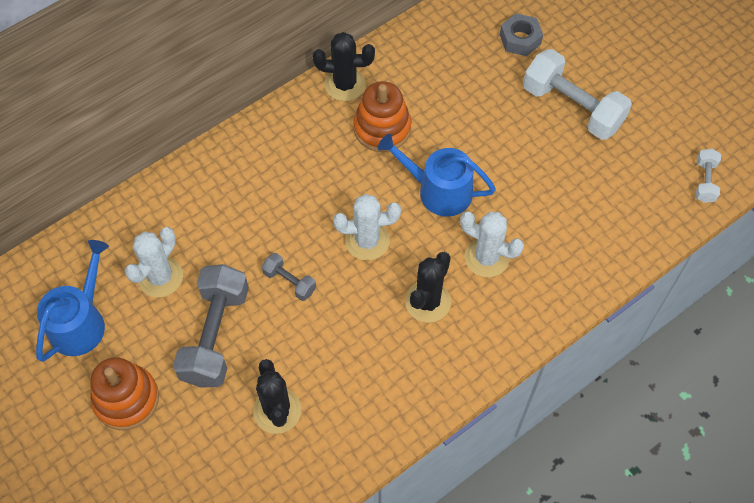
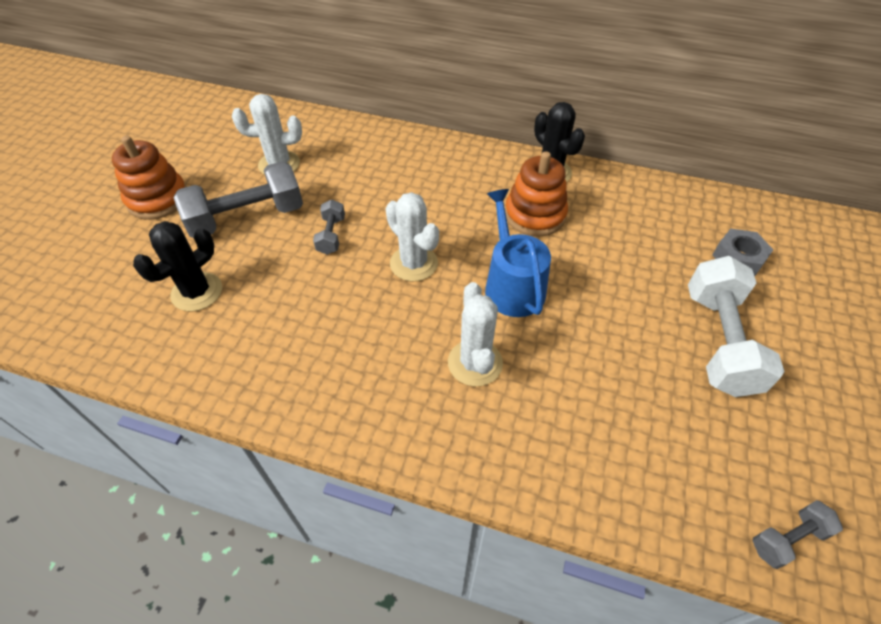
camera: 55 degrees right, 10 degrees down
blue watering can [36,240,109,362] -> none
black cactus [405,252,451,323] -> none
white dumbbell [695,149,721,203] -> grey dumbbell [753,500,843,569]

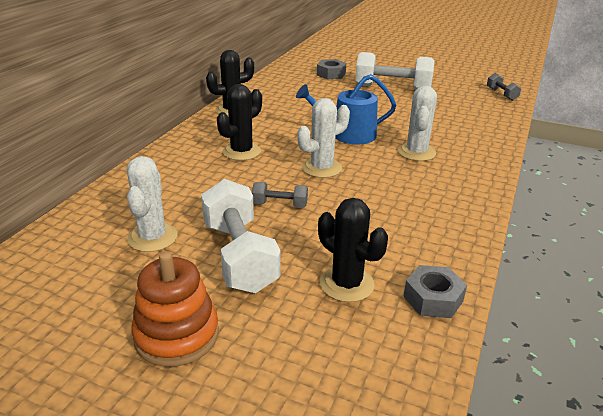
camera: 85 degrees left, 20 degrees down
grey dumbbell [174,161,303,238] -> white dumbbell [201,179,281,293]
white cactus [448,282,503,386] -> white cactus turned 75 degrees counterclockwise [398,85,437,161]
orange stacking toy [505,151,568,237] -> none
none -> black cactus [217,84,262,161]
none -> grey nut [404,265,467,318]

